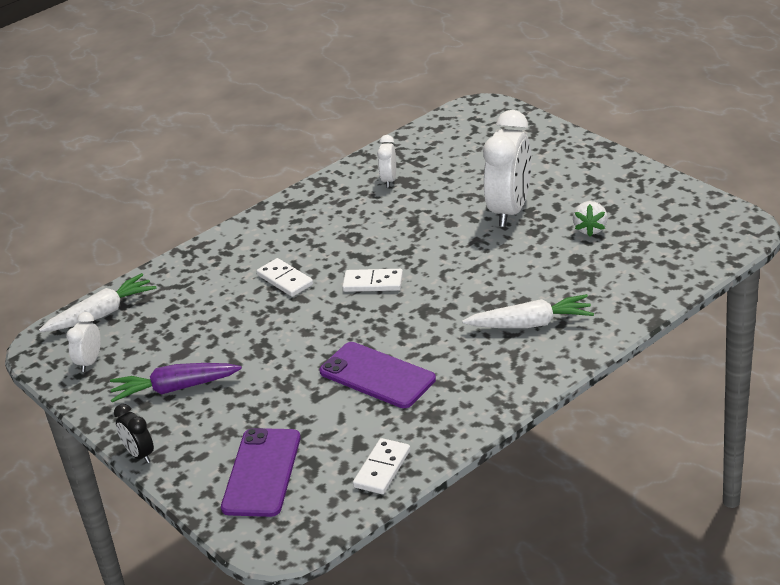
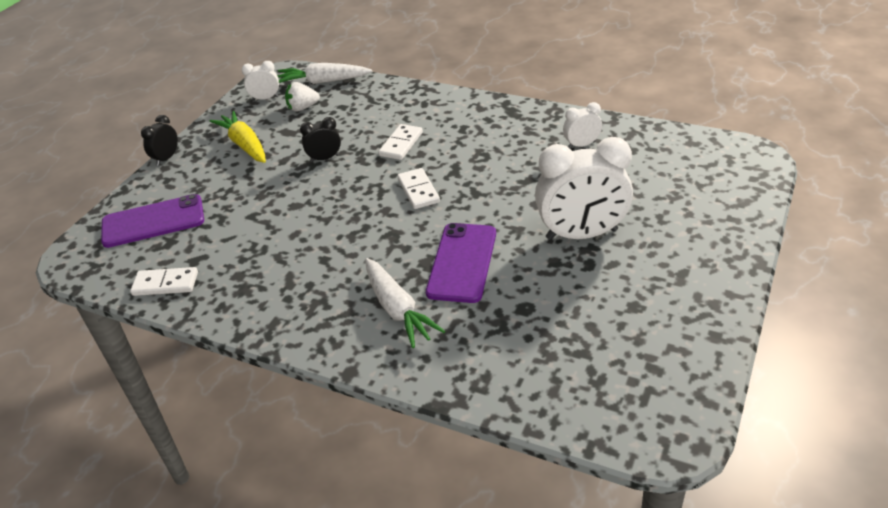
camera: 65 degrees right, 5 degrees up
white carrot [39,273,157,332] -> white carrot turned 150 degrees clockwise [277,63,372,84]
purple carrot [110,363,242,402] -> yellow carrot [209,111,266,163]
purple phone [320,342,436,408] -> purple phone moved to [426,223,496,303]
white strawberry [573,201,608,237] -> white strawberry moved to [285,82,320,111]
none -> black clock [300,117,341,162]

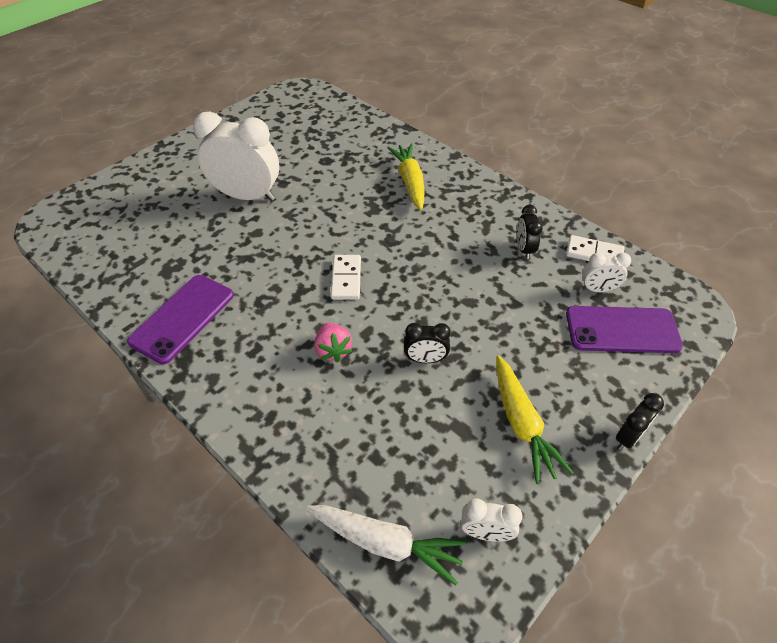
camera: 165 degrees left, 10 degrees up
white strawberry [285,82,320,111] -> none
white carrot [365,258,445,348] -> yellow carrot [387,144,425,210]
white domino [378,124,423,160] -> pink strawberry [314,323,352,362]
purple phone [426,223,496,303] -> purple phone moved to [127,275,234,364]
white clock [563,102,602,149] -> white clock moved to [582,253,631,292]
none -> black clock [517,205,543,259]

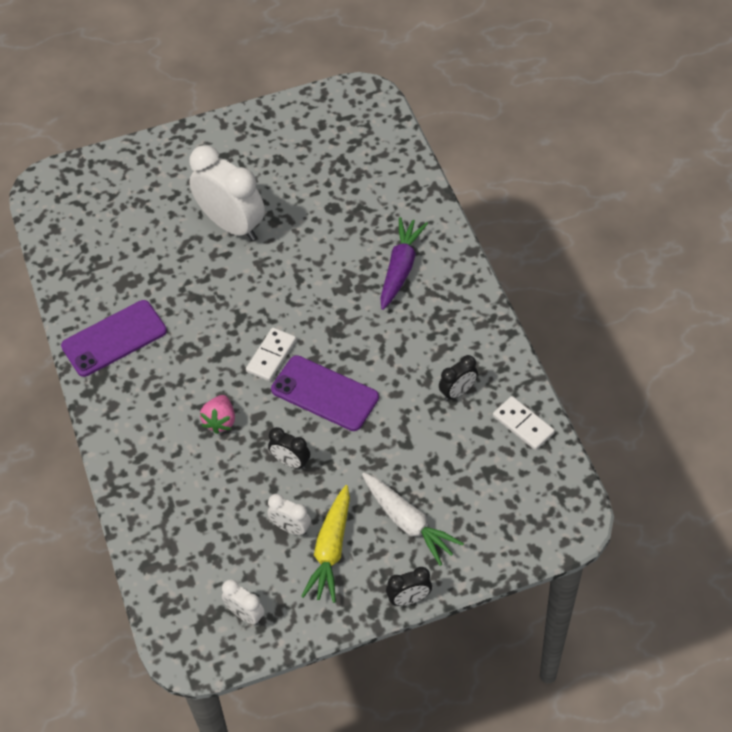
camera: 30 degrees right, 5 degrees up
white carrot [307,505,468,586] -> white carrot moved to [362,472,464,566]
yellow carrot [387,144,425,210] -> purple carrot [380,217,428,310]
black clock [517,205,543,259] -> black clock turned 150 degrees counterclockwise [439,355,478,401]
purple phone [566,306,683,353] -> purple phone moved to [271,355,379,431]
white clock [582,253,631,292] -> white clock moved to [267,494,311,535]

